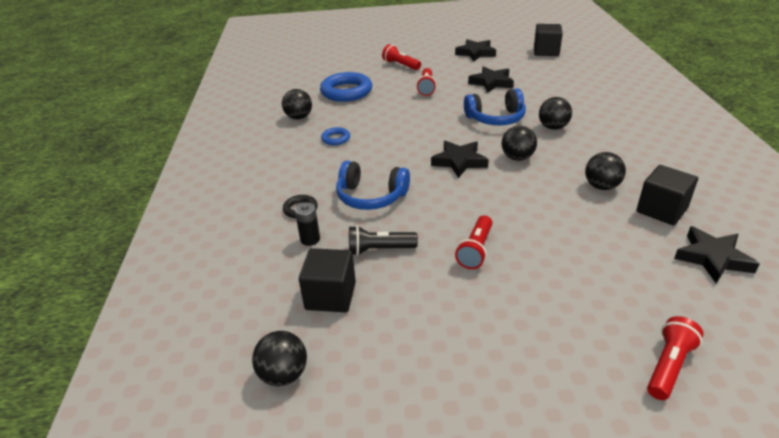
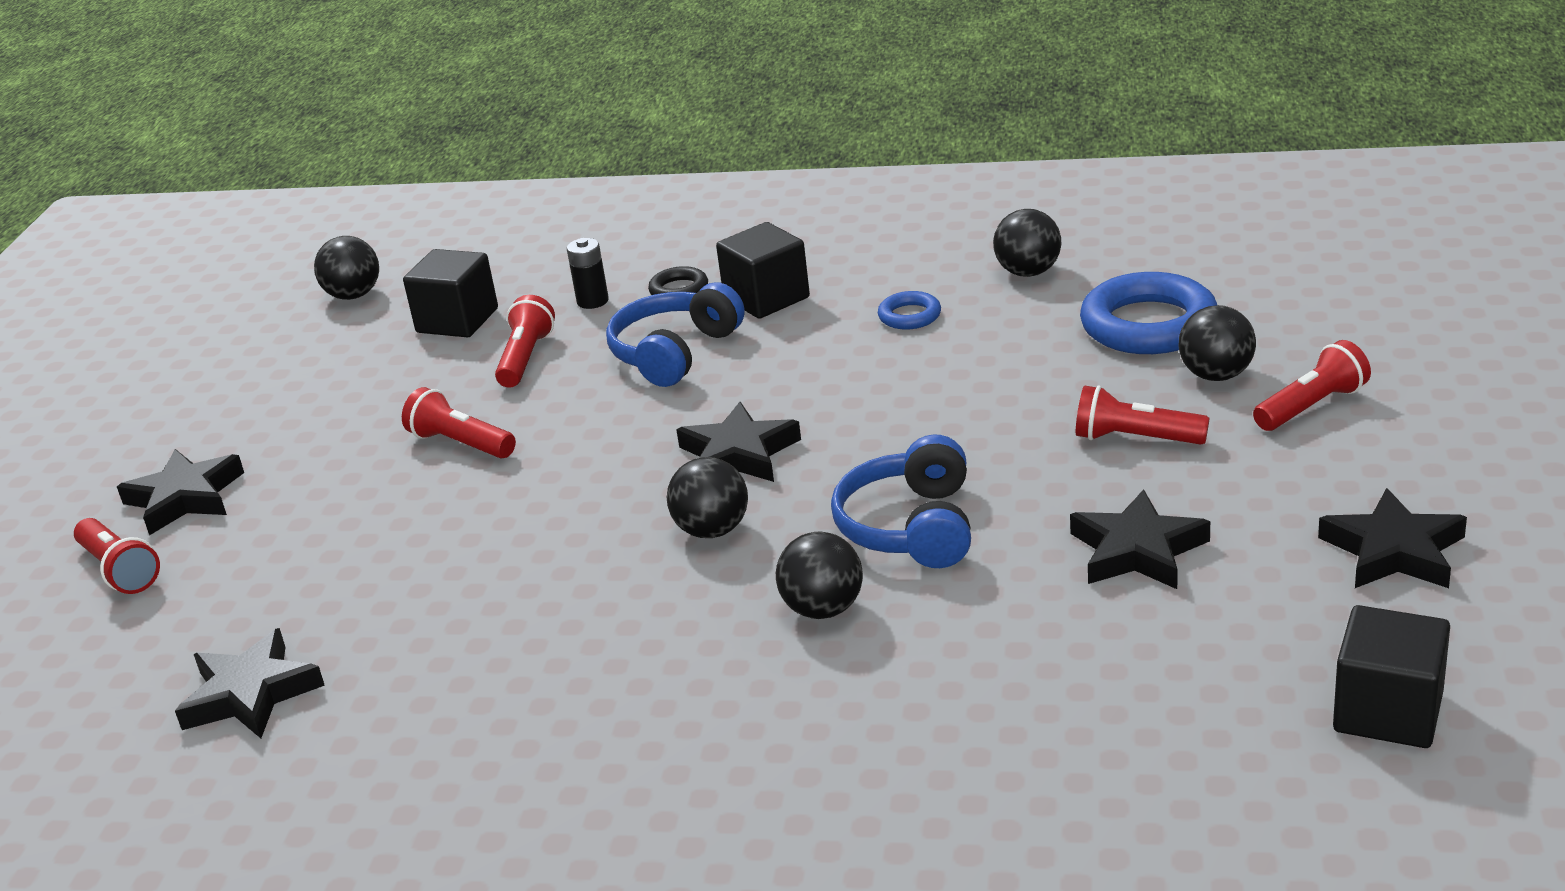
camera: 105 degrees right, 5 degrees down
black flashlight [349,226,418,256] -> red flashlight [495,295,555,388]
black ball [585,152,626,190] -> black ball moved to [1178,305,1256,381]
black cube [636,165,698,225] -> black cube moved to [716,222,810,319]
none -> black star [117,449,244,535]

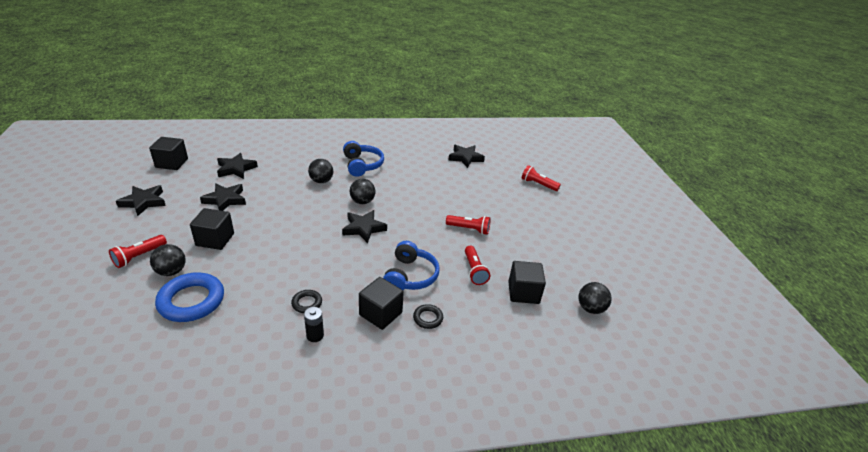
camera: 155 degrees right, 5 degrees up
black star [117,449,244,535] -> black star moved to [217,153,258,179]
black battery [567,238,609,309] -> black battery moved to [304,307,324,342]
blue headphones [831,434,971,568] -> blue headphones moved to [343,141,384,177]
blue ring [878,291,941,330] -> black ring [291,290,322,313]
black ball [993,209,1061,277] -> none
red flashlight [1076,386,1209,444] -> black cube [190,208,234,250]

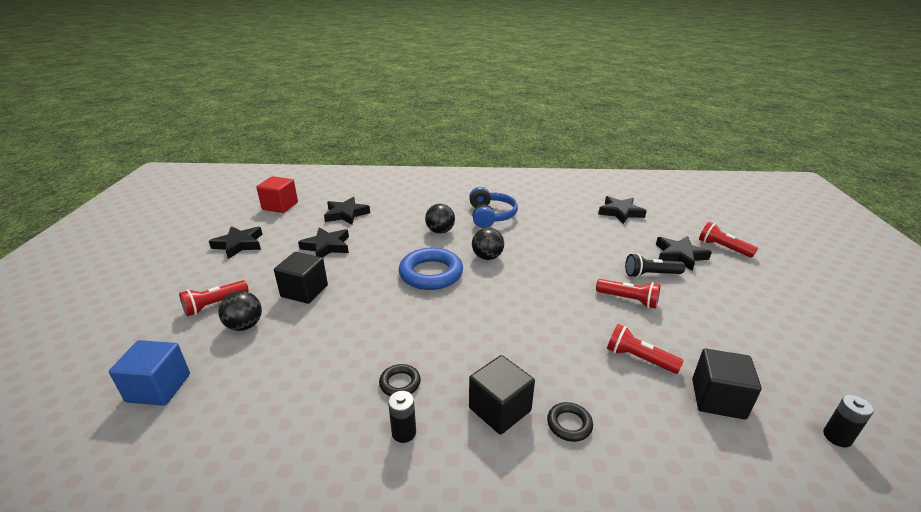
camera: 15 degrees right, 5 degrees down
black cube [149,137,188,170] -> red cube [256,176,298,213]
blue ring [155,272,224,322] -> blue ring moved to [399,248,463,290]
black star [342,210,387,243] -> black star moved to [656,236,712,271]
blue headphones [383,241,440,290] -> none
red flashlight [465,246,490,285] -> red flashlight turned 120 degrees clockwise [607,324,683,374]
black ball [579,282,612,314] -> black battery [823,395,874,447]
none -> blue cube [109,340,190,406]
none -> black flashlight [625,253,685,278]

